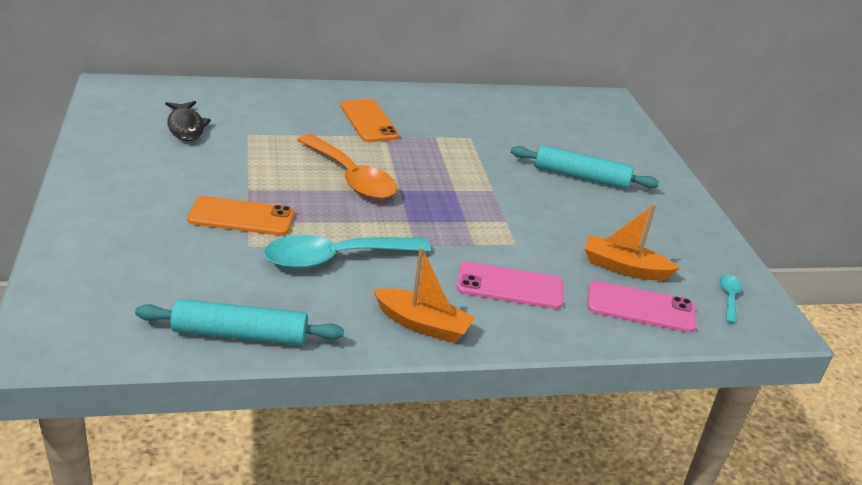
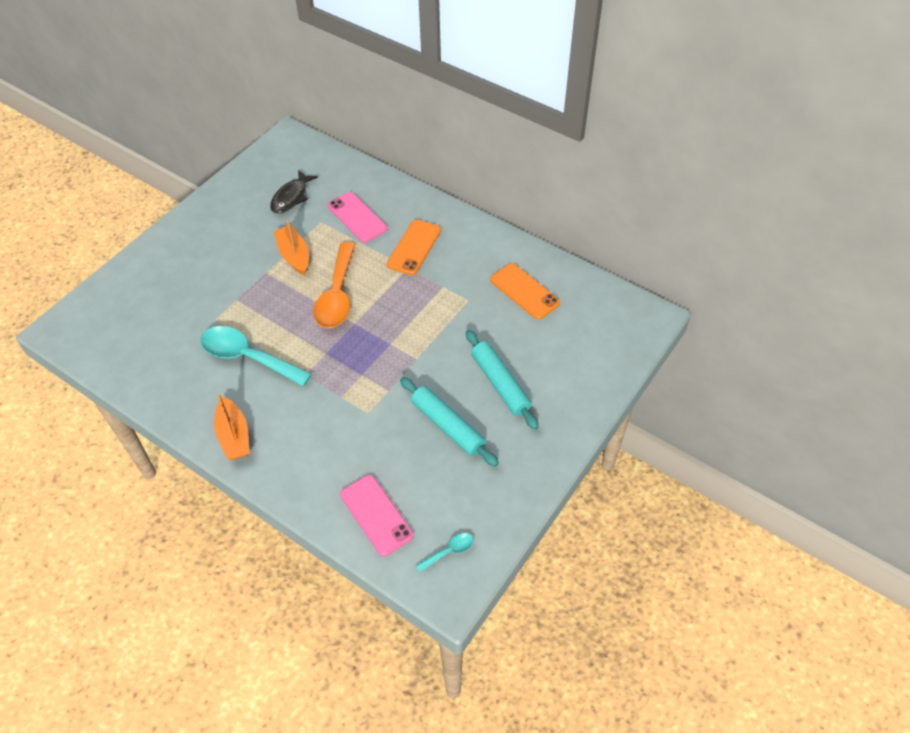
camera: 50 degrees right, 20 degrees up
turquoise rolling pin [135,299,344,345] -> turquoise rolling pin moved to [400,377,499,466]
orange phone [187,196,294,236] -> orange phone moved to [490,263,560,320]
pink phone [456,262,563,309] -> pink phone moved to [328,192,387,243]
orange boat [584,204,680,281] -> orange boat moved to [274,220,309,275]

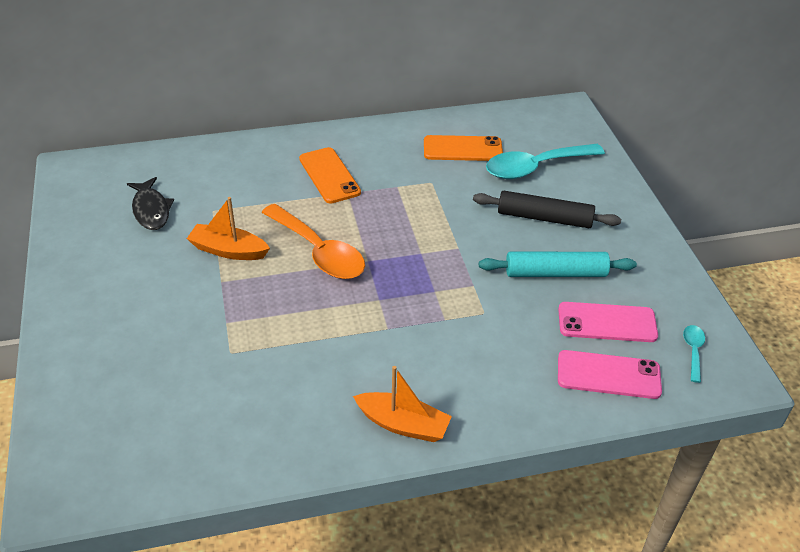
camera: 50 degrees left, 10 degrees down
turquoise spoon [201,326,312,386] -> turquoise spoon moved to [486,144,605,179]
pink phone [328,192,387,243] -> pink phone moved to [558,302,658,342]
turquoise rolling pin [466,330,539,430] -> black rolling pin [473,191,621,228]

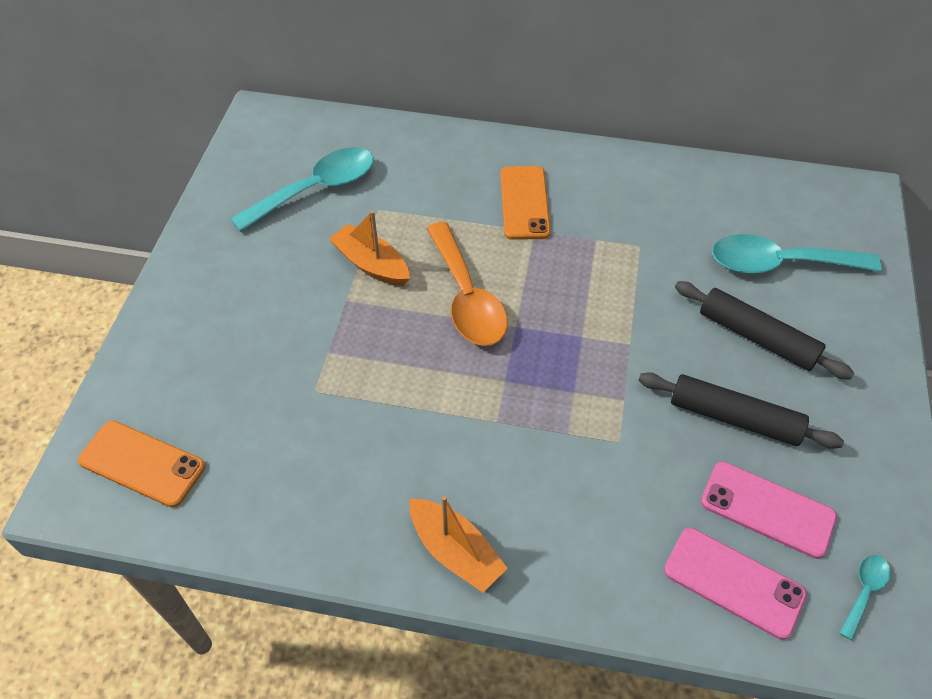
camera: 25 degrees right, 10 degrees up
black fish [127,177,174,230] -> turquoise spoon [231,147,374,232]
orange phone [424,135,503,161] -> orange phone moved to [78,421,205,507]
turquoise rolling pin [479,252,637,277] -> black rolling pin [639,372,844,449]

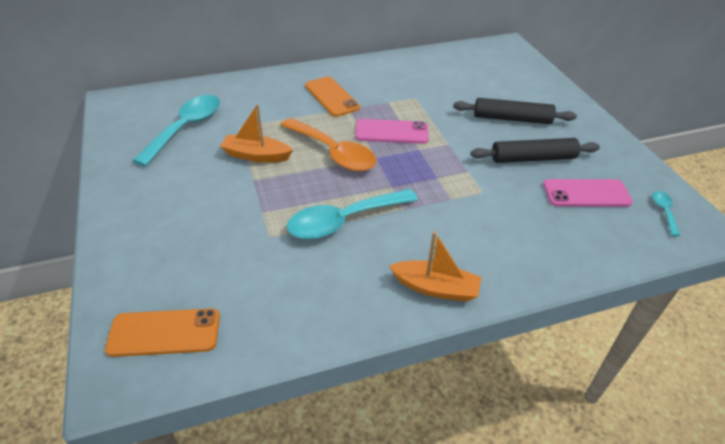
camera: 30 degrees left, 10 degrees down
pink phone [664,528,807,640] -> pink phone moved to [355,119,429,144]
turquoise spoon [712,234,881,274] -> turquoise spoon moved to [287,189,418,239]

